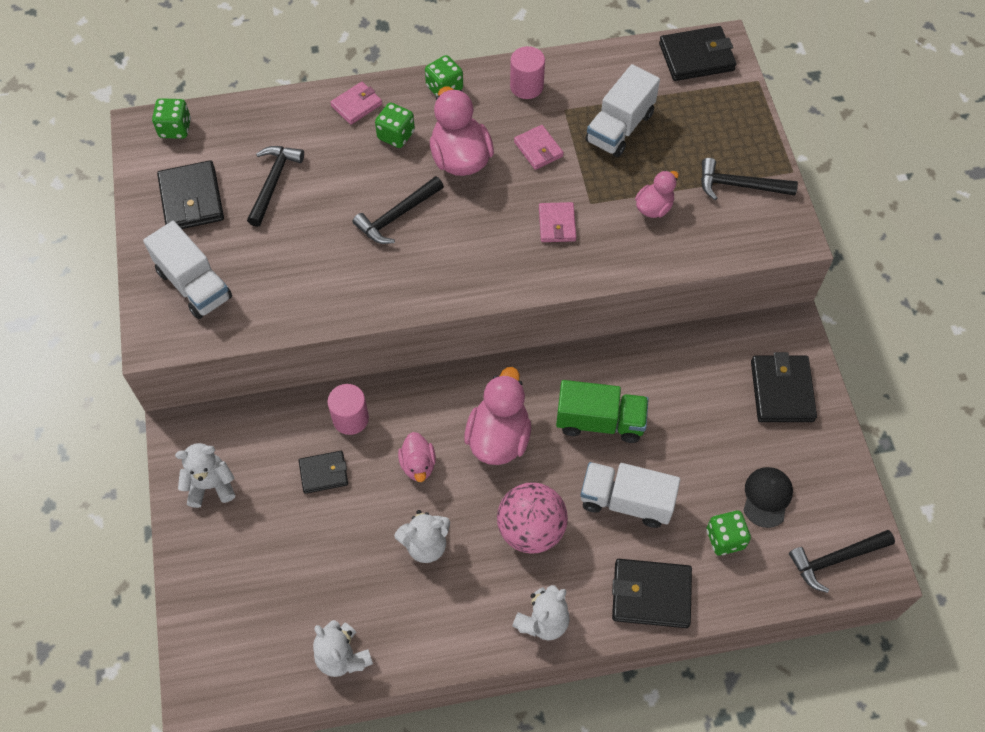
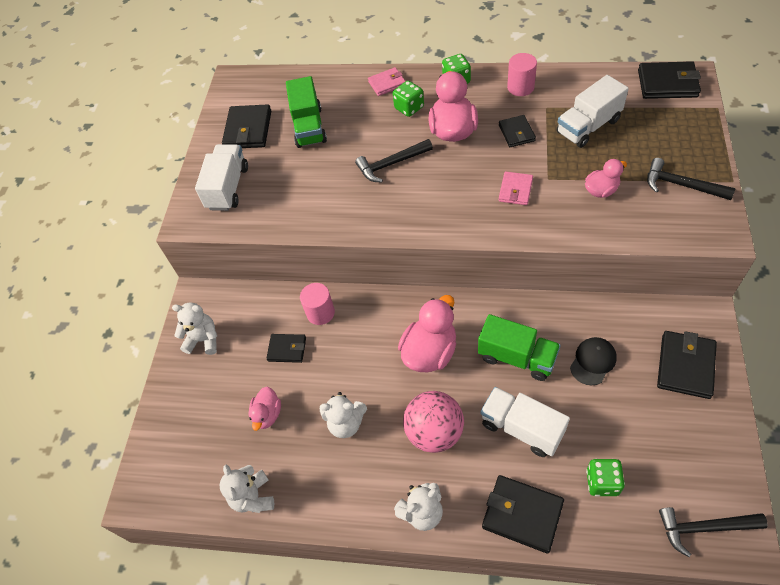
camera: 25 degrees right, 5 degrees down
white truck [143,221,232,319] -> white truck turned 150 degrees counterclockwise [195,144,248,211]
green dice [152,98,191,139] -> none
black hammer [247,146,304,227] -> green truck [286,76,327,148]
pink duck [398,432,436,482] -> pink duck moved to [249,387,281,431]
pink wallet [514,125,564,170] -> black wallet [499,115,536,147]
black cap [744,467,793,528] -> black cap moved to [570,337,617,385]

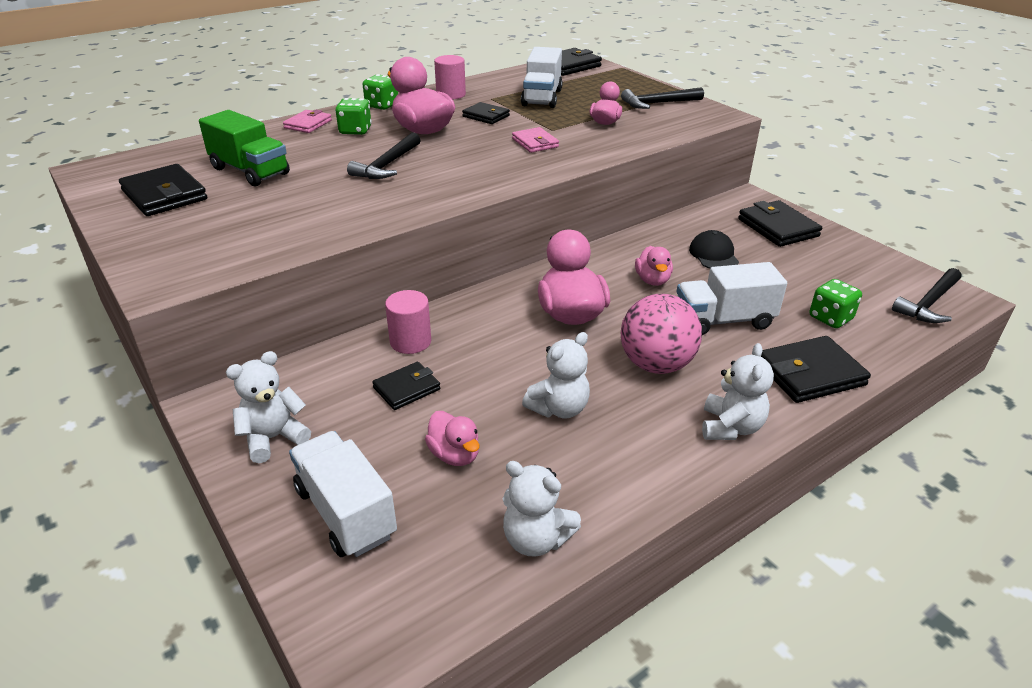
camera: 50 degrees left, 20 degrees down
white truck [195,144,248,211] -> white truck moved to [289,431,397,557]
green truck [478,314,561,381] -> pink duck [635,246,673,286]

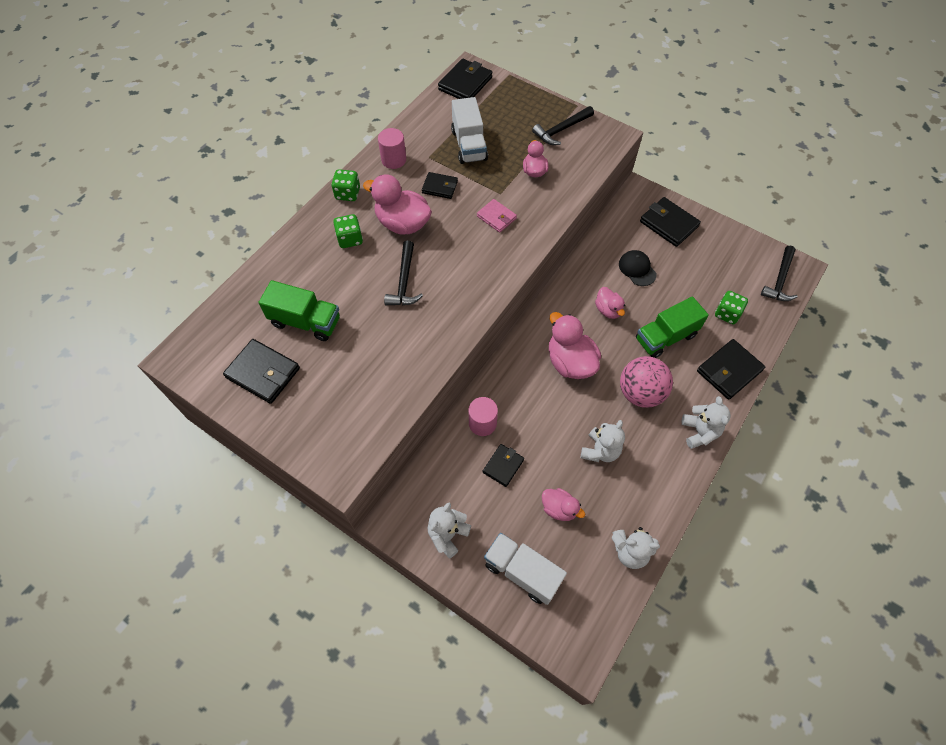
camera: 20 degrees left, 25 degrees up
pink wallet [283,110,332,133] -> none
white truck [676,262,787,335] -> green truck [636,296,709,358]

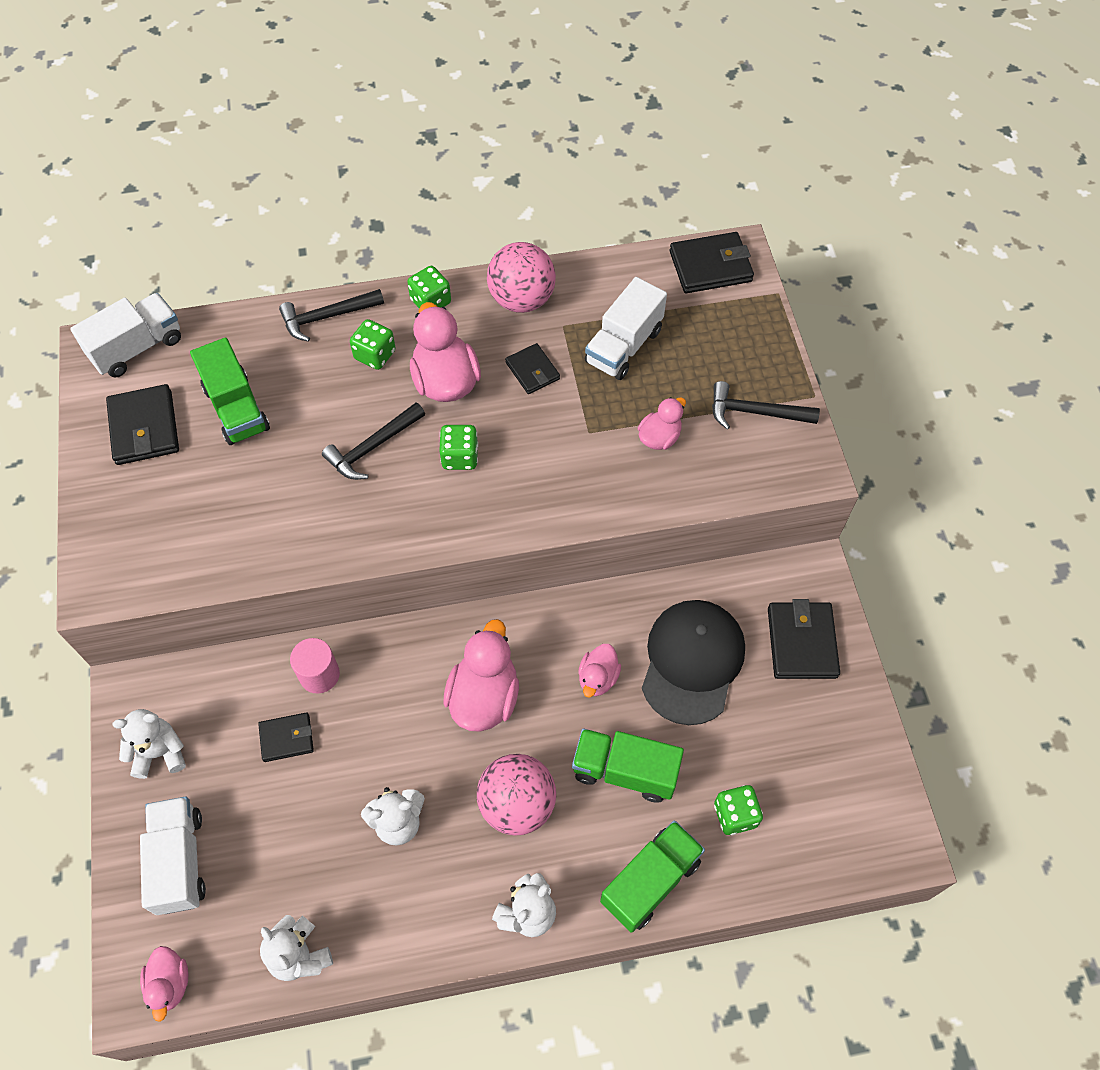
camera: 45 degrees right, 0 degrees up
pink cylinder [378,128,406,169] -> pink ball [487,242,556,313]
pink wallet [477,199,517,233] -> none
pink duck [542,488,585,521] -> pink duck moved to [140,946,188,1022]
black cap [619,250,657,286] -> black cap [642,600,745,725], size x1.91
black wallet [697,339,765,400] -> green truck [600,820,705,933]
black hammer [761,246,797,301] -> black hammer moved to [279,289,384,342]
none -> white truck [70,293,181,378]
none -> green dice [439,425,478,470]

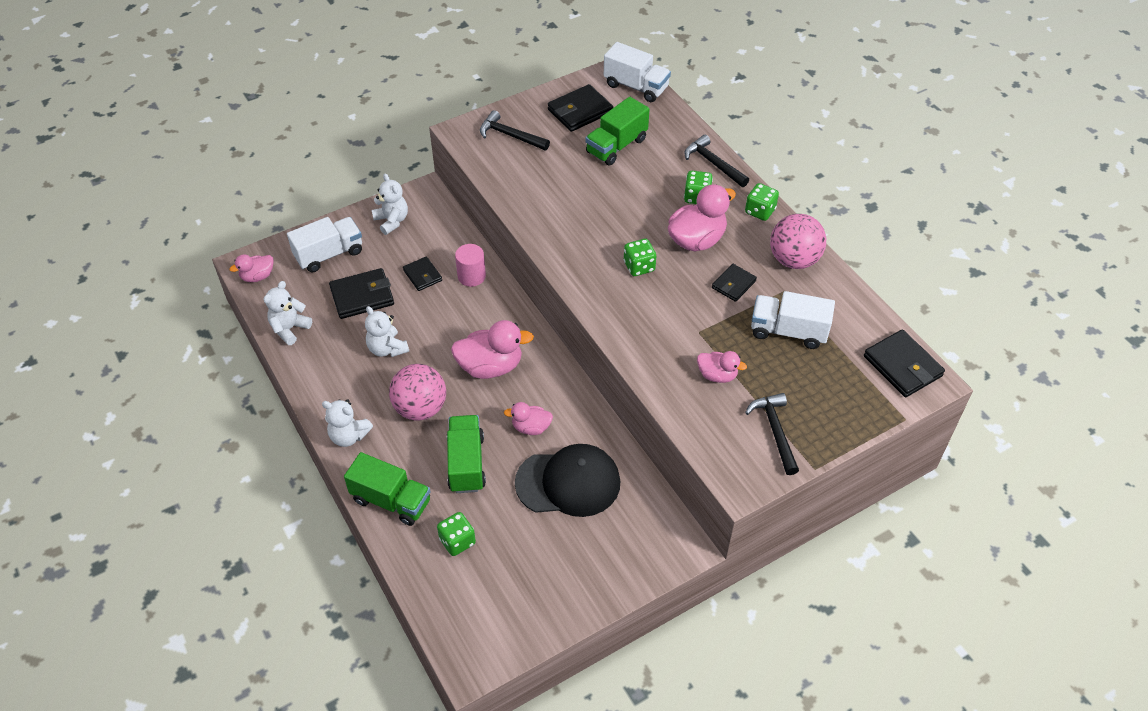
camera: 70 degrees right, 10 degrees down
black hammer [322,403,425,480] -> black hammer moved to [480,110,550,150]
black wallet [768,599,840,679] -> black wallet moved to [329,268,394,319]

